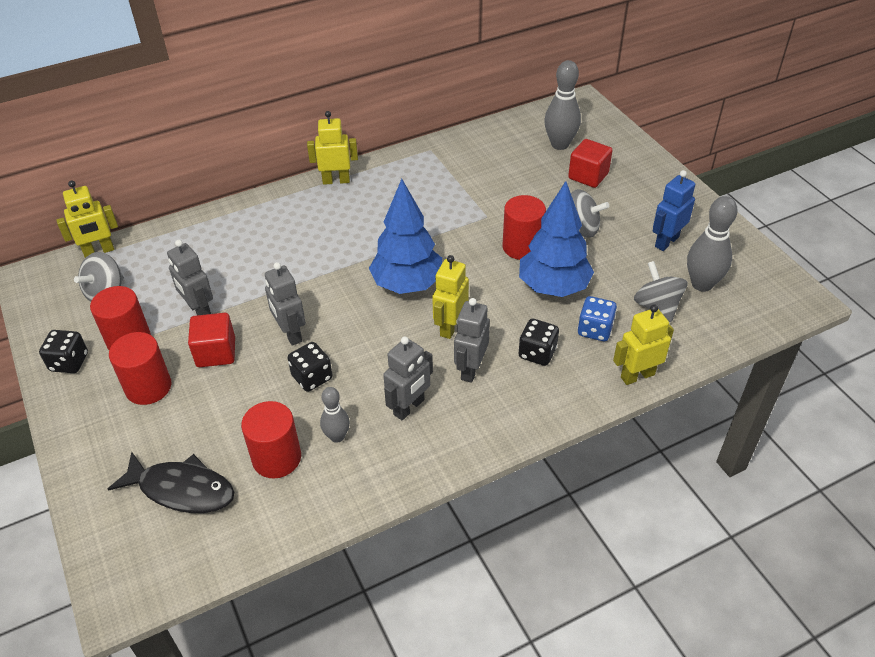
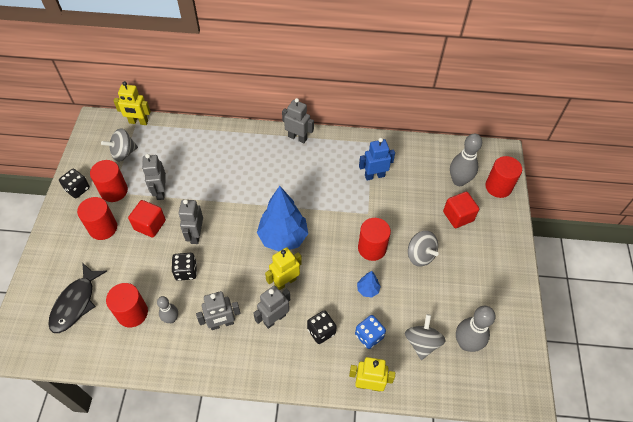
camera: 30 degrees right, 10 degrees up
black fish [108,452,234,513] -> black fish turned 60 degrees clockwise [48,263,107,333]
yellow robot [307,111,358,185] -> grey robot [282,98,314,143]
blue tree [519,181,594,297] -> blue tree [357,271,381,297], size x0.44
blue robot [653,170,695,251] -> blue robot moved to [359,138,395,181]
none -> red cylinder [486,156,522,198]

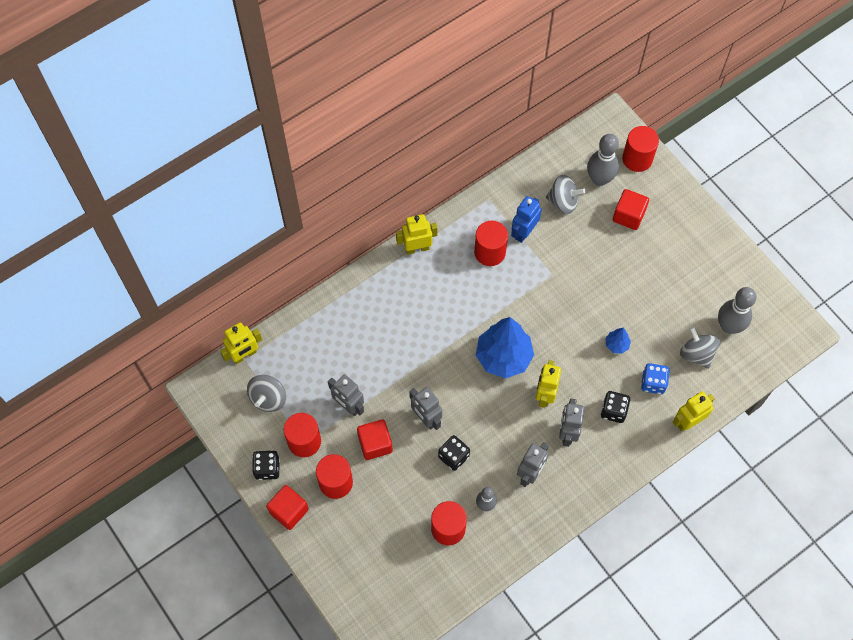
camera: 40 degrees left, 10 degrees up
black fish [48,263,107,333] -> none
grey robot [282,98,314,143] -> yellow robot [396,214,438,255]
red cylinder [358,218,391,261] -> red cylinder moved to [474,221,508,266]
grey spinning top [408,231,439,267] -> grey spinning top moved to [546,175,586,214]
none -> red cube [266,485,309,530]

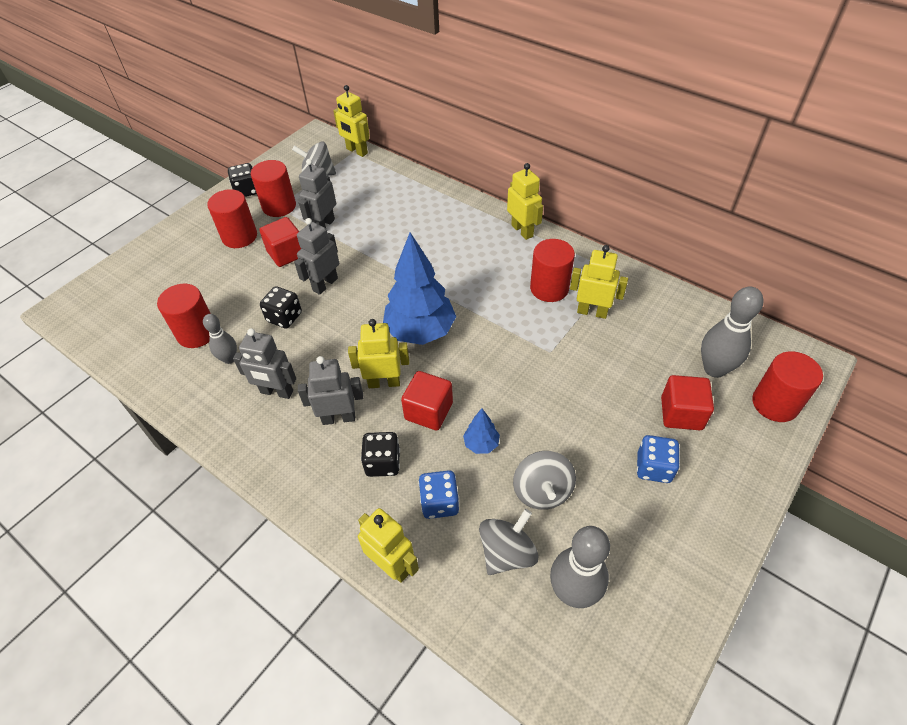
camera: 75 degrees right, 15 degrees down
red cube [266,485,309,530] -> red cube moved to [401,371,453,430]
blue robot [511,196,542,243] -> yellow robot [570,245,628,319]
grey spinning top [546,175,586,214] -> grey spinning top moved to [513,451,576,510]
none -> blue dice [637,435,680,483]

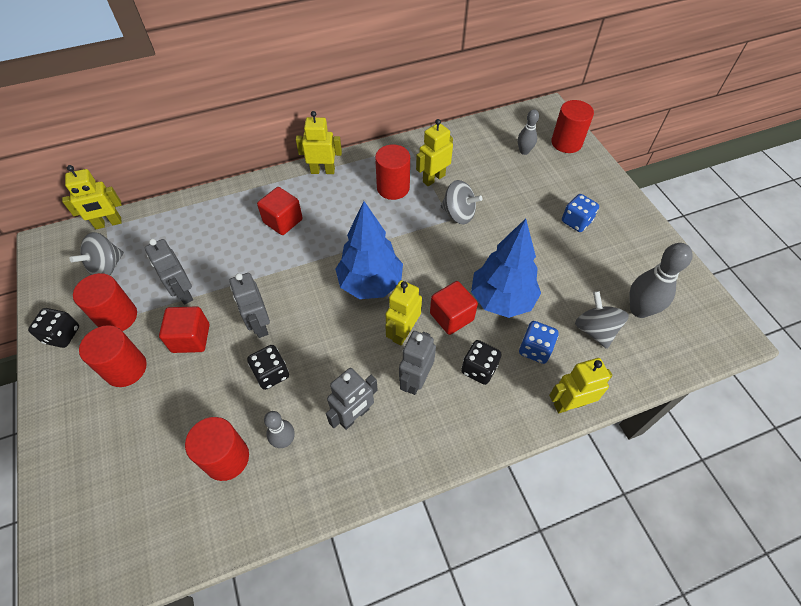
camera: 60 degrees left, 5 degrees up
blue tree [463,408,500,454] -> blue tree [471,219,541,318], size x2.26
grey spinning top [513,451,576,510] -> grey spinning top moved to [441,180,483,224]
red cube [661,375,714,430] -> red cube moved to [257,187,303,235]
grey bowling pin [701,286,763,378] -> grey bowling pin [518,109,539,155], size x0.60

